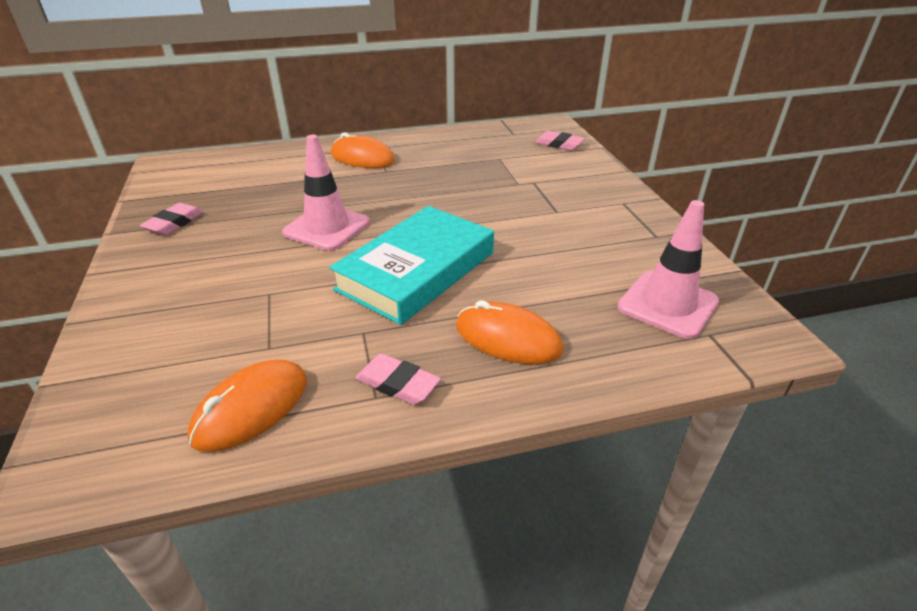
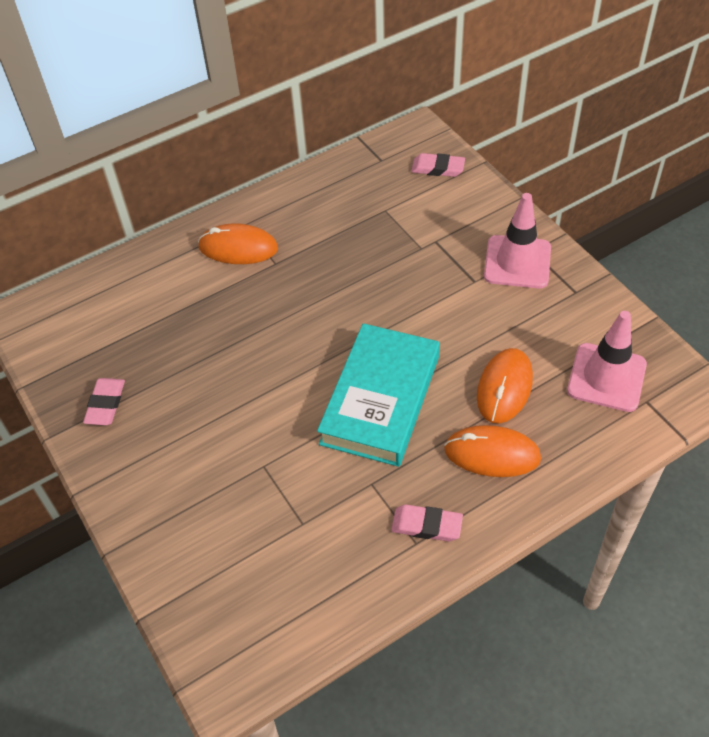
camera: 15 degrees left, 15 degrees up
orange mouse [187,360,307,452] -> orange mouse moved to [477,348,533,423]
pink traffic cone [282,135,370,251] -> pink traffic cone moved to [484,193,551,288]

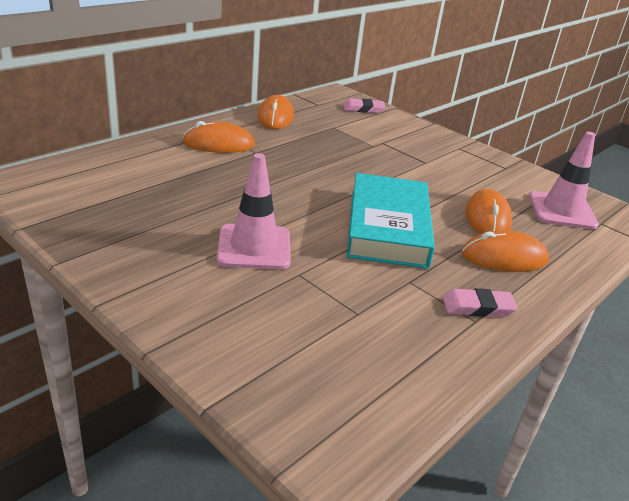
camera: 20 degrees left, 20 degrees down
pink eraser [83,378,125,425] -> none
pink traffic cone [484,193,551,288] -> pink traffic cone moved to [217,153,291,270]
none -> orange mouse [257,95,294,129]

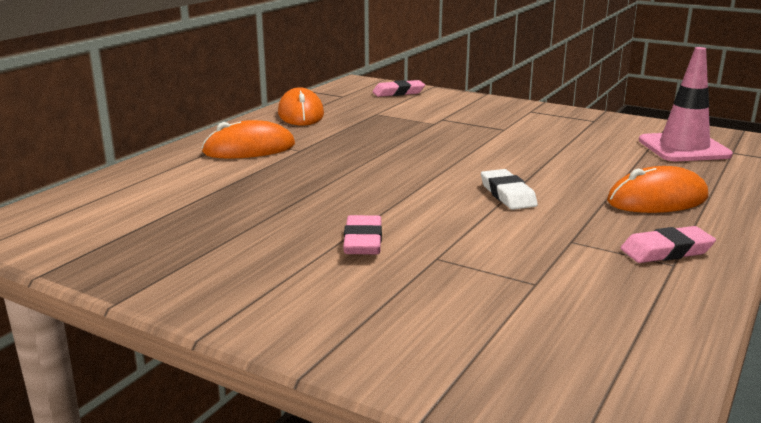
camera: 10 degrees left, 10 degrees down
pink traffic cone [217,153,291,270] -> pink eraser [343,215,382,254]
turquoise book [347,173,435,269] -> white eraser [481,169,538,210]
orange mouse [465,189,512,234] -> none

